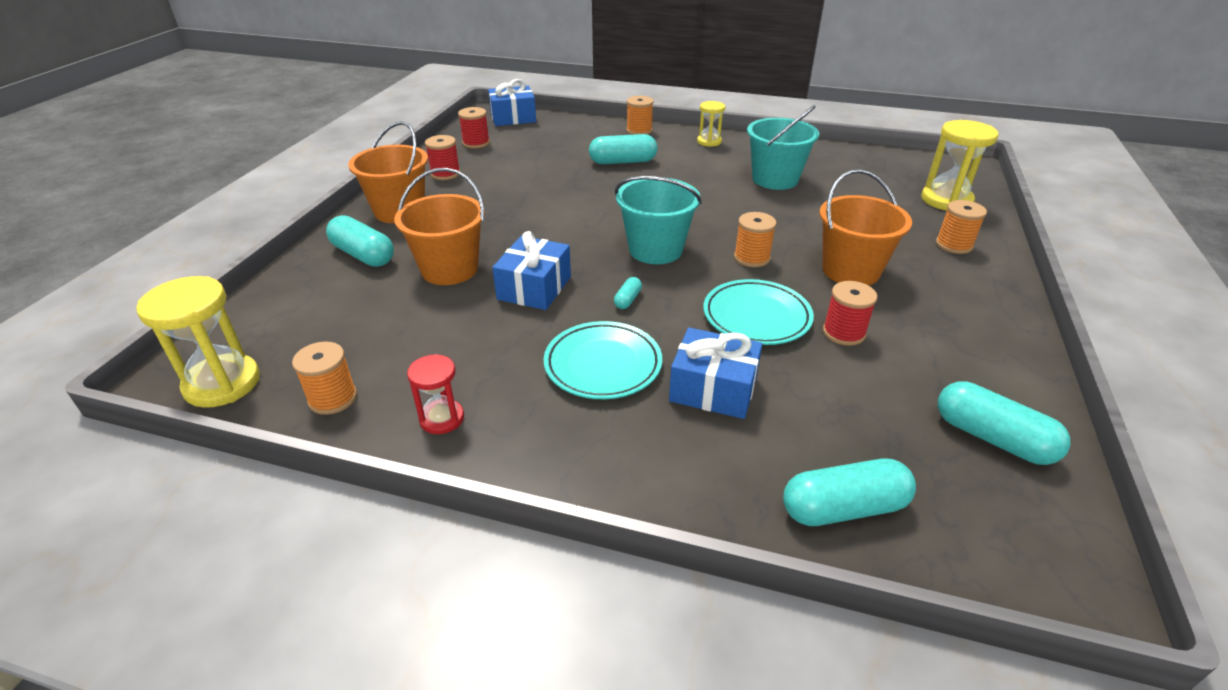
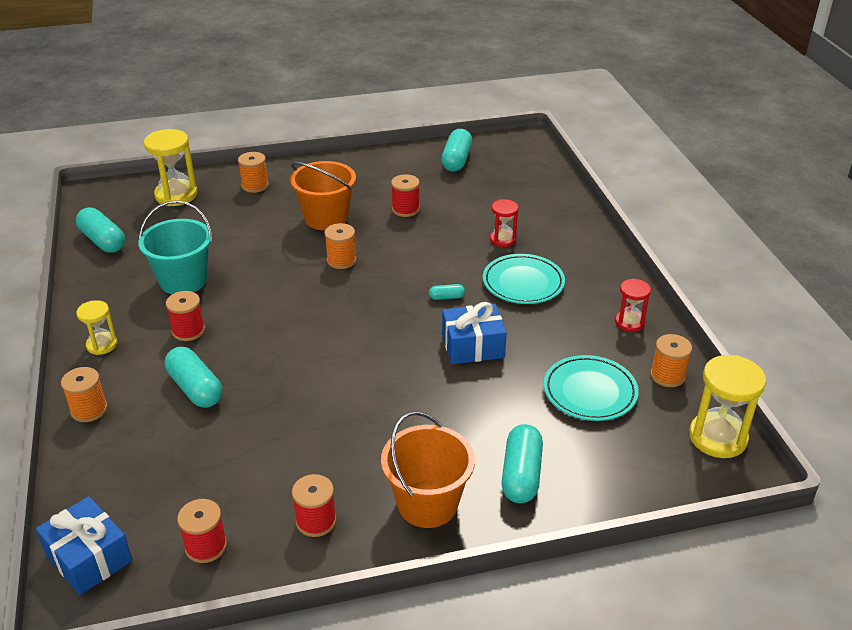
camera: 120 degrees left, 0 degrees up
orange bucket [394,168,485,285] -> none
turquoise bucket [615,176,702,264] -> none
blue gift [669,328,762,419] -> red hourglass [490,199,519,247]
turquoise plate [703,279,814,345] -> turquoise plate moved to [544,355,639,421]
turquoise capsule [783,459,916,526] -> turquoise capsule moved to [76,207,125,253]
none -> red spool [166,291,205,341]

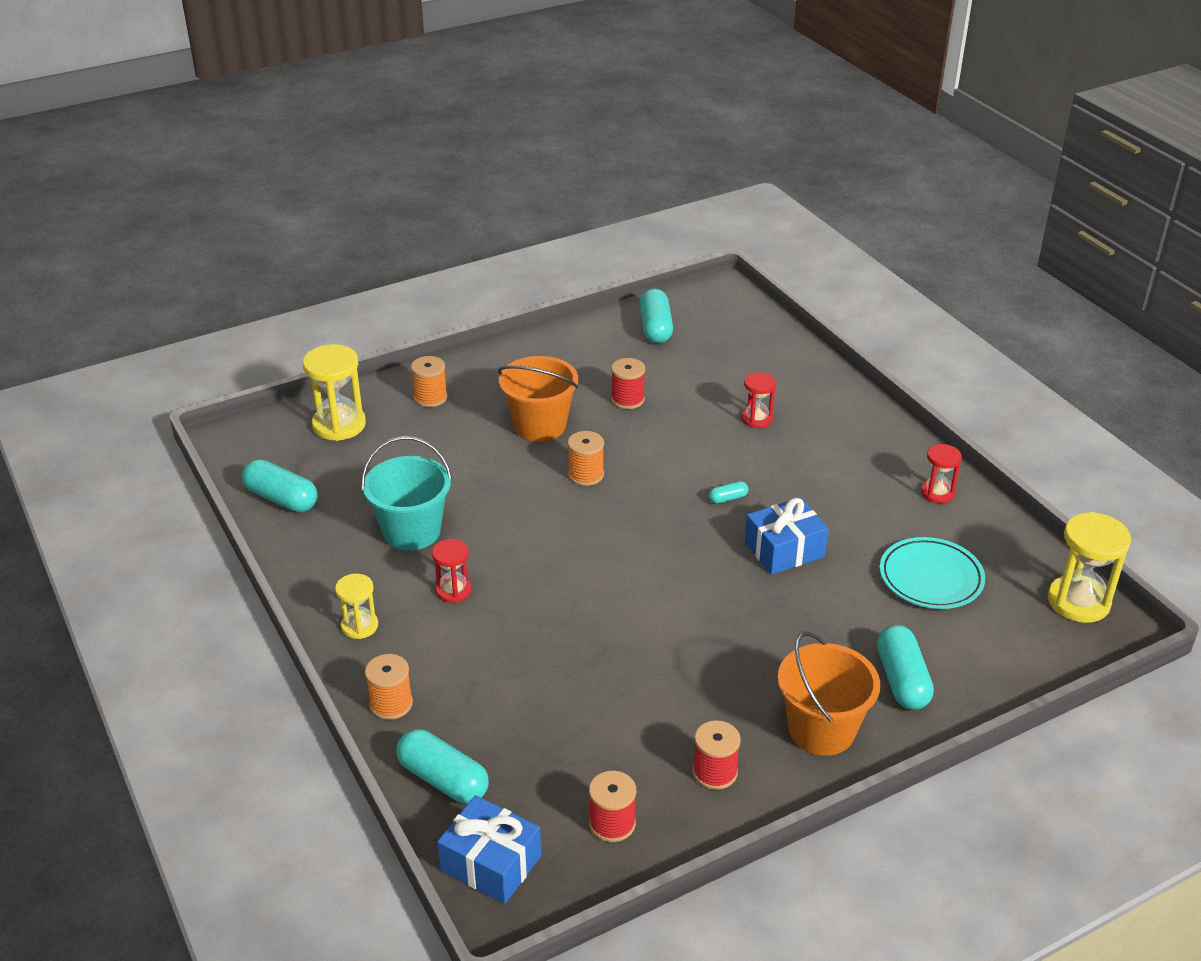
camera: 15 degrees left, 0 degrees up
turquoise capsule [165,347,222,408] -> turquoise capsule moved to [396,729,489,804]
red spool [166,291,205,341] -> red hourglass [432,539,471,603]
turquoise plate [483,254,565,304] -> none
orange spool [650,334,692,387] -> none

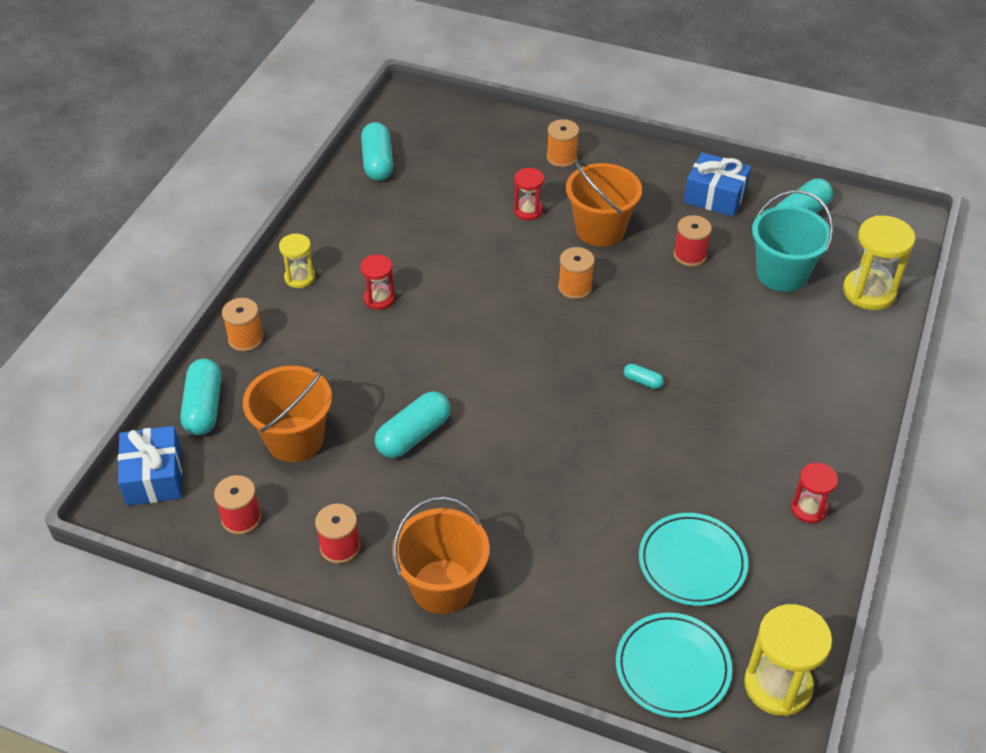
camera: 50 degrees right, 10 degrees up
yellow hourglass [303,344,366,441] -> yellow hourglass moved to [843,215,915,310]
turquoise bucket [361,436,452,551] -> turquoise bucket moved to [752,190,833,292]
red hourglass [741,372,776,428] -> red hourglass moved to [514,168,544,221]
blue gift [745,498,829,575] -> blue gift moved to [684,152,751,217]
turquoise capsule [877,625,934,710] -> turquoise capsule moved to [375,391,451,458]
none -> orange bucket [243,366,332,462]
none -> turquoise plate [616,613,732,718]

